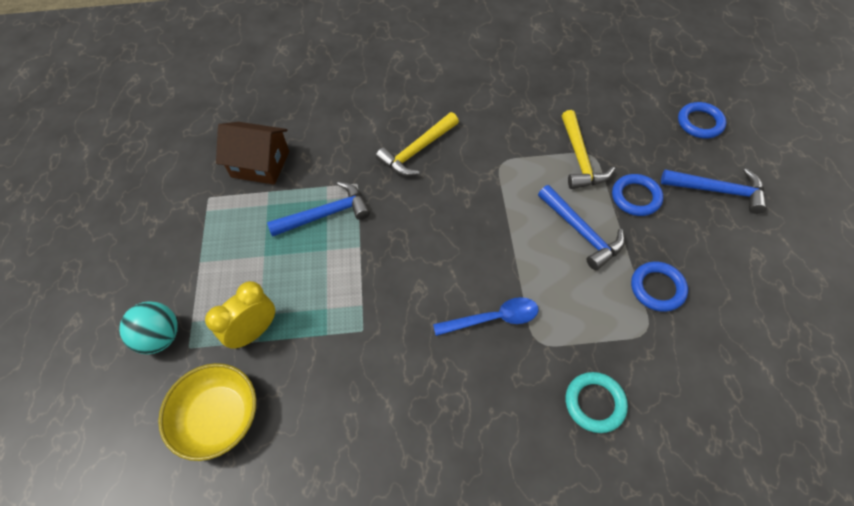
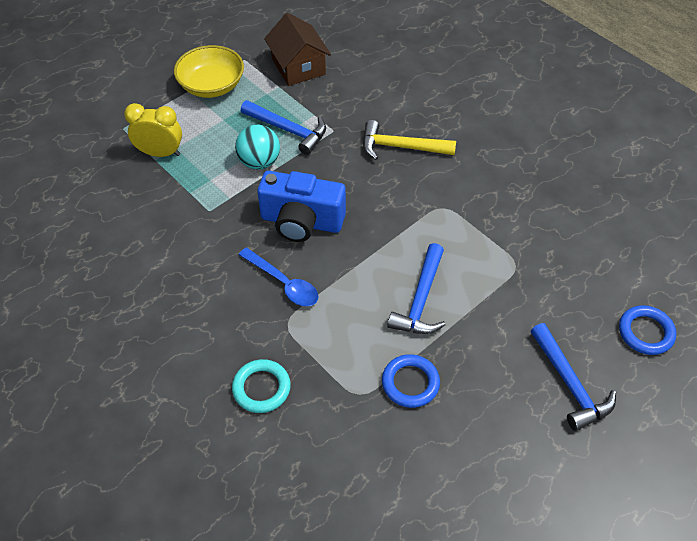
camera: 50 degrees right, 5 degrees down
turquoise ball [119,301,178,354] -> turquoise ball moved to [235,125,280,170]
yellow bowl [158,363,256,461] -> yellow bowl moved to [174,45,244,98]
yellow hammer [562,110,615,189] -> none
blue ring [612,174,663,216] -> none
none -> blue camera [257,171,346,242]

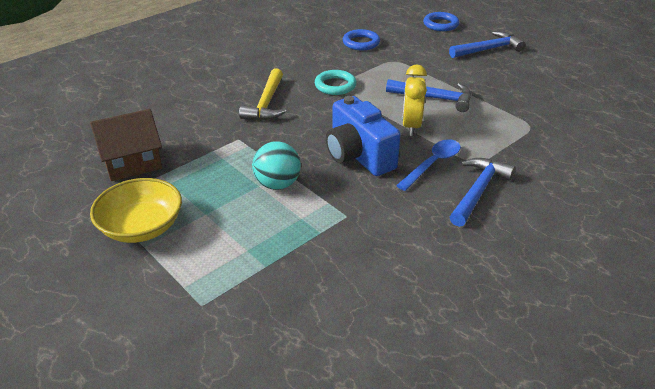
camera: 90 degrees left, 15 degrees down
yellow clock [124,103,182,157] -> yellow clock moved to [402,65,427,136]
turquoise ring [232,359,291,413] -> turquoise ring moved to [315,70,357,95]
blue hammer [241,100,326,155] -> blue hammer moved to [450,158,515,227]
blue camera [257,171,346,242] -> blue camera turned 135 degrees clockwise [326,96,401,176]
blue ring [382,354,440,408] -> blue ring moved to [343,29,380,50]

